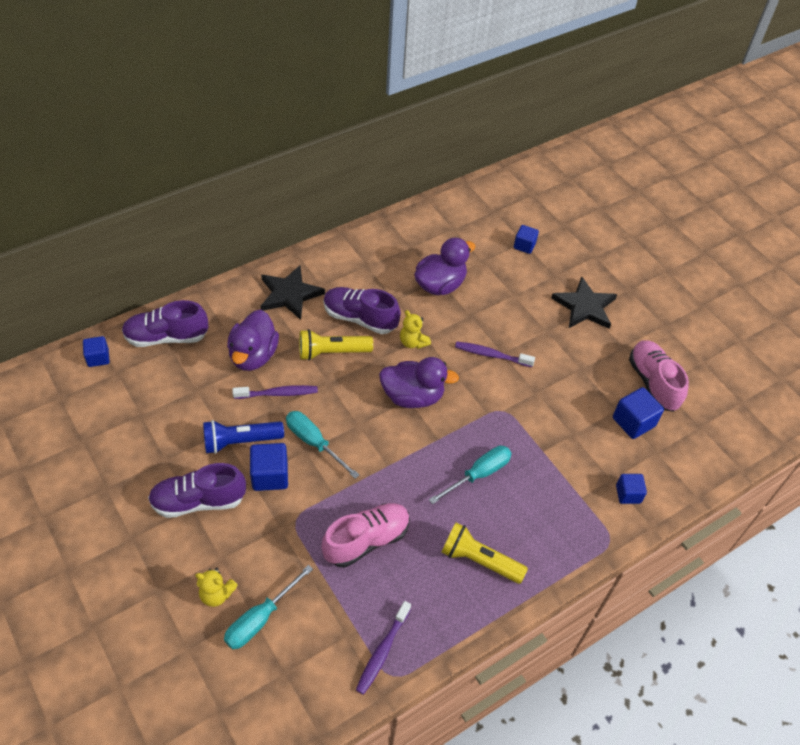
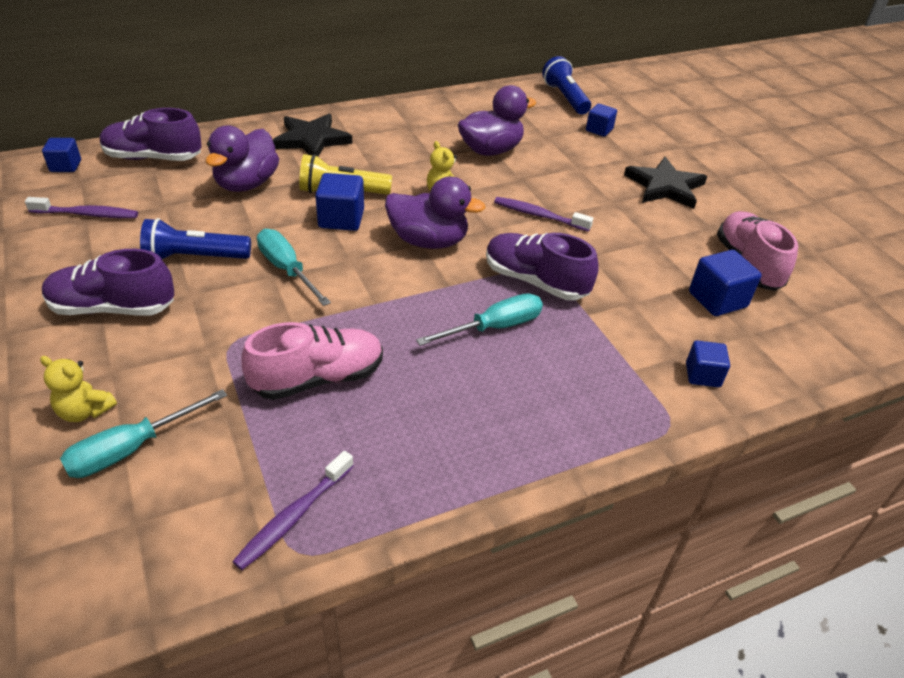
camera: 10 degrees right, 10 degrees down
purple toothbrush [232,385,318,399] -> purple toothbrush moved to [25,197,138,218]
blue cube [250,443,288,491] -> blue cube moved to [315,173,364,231]
purple shoe [324,287,401,334] -> purple shoe moved to [486,233,599,300]
yellow flashlight [441,523,528,584] -> none
none -> blue flashlight [542,56,591,115]

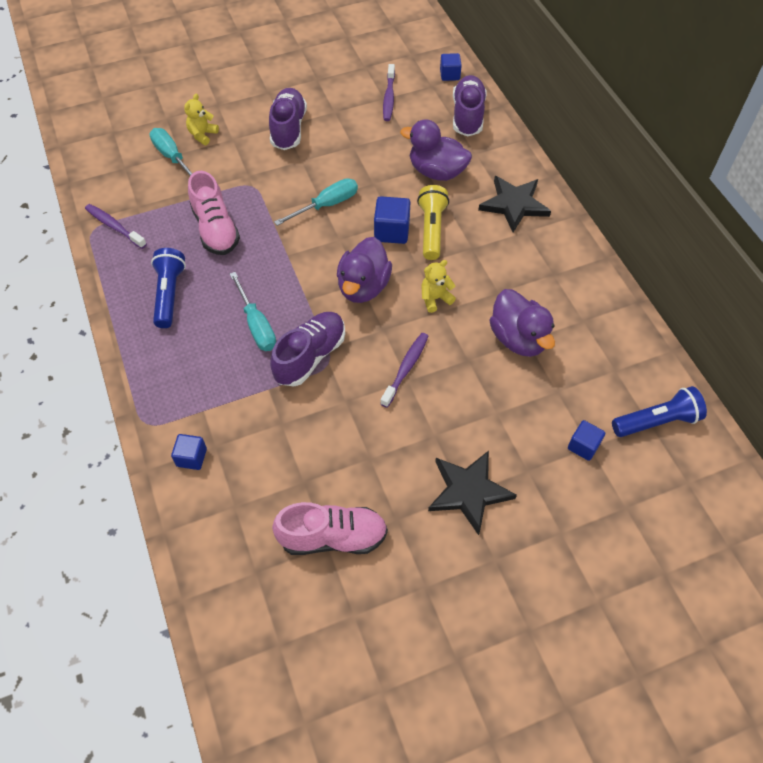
camera: 95 degrees right, 15 degrees up
blue flashlight [140,218,251,259] -> blue flashlight moved to [151,248,186,328]
blue cube [689,250,761,316] -> none

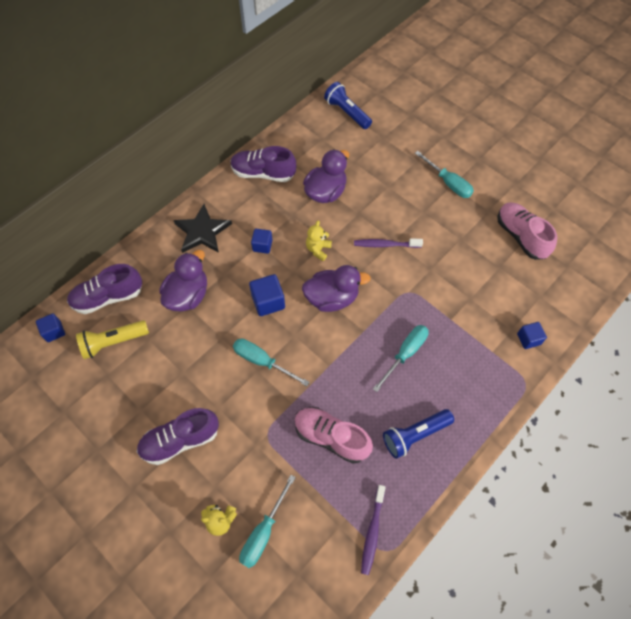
camera: 115 degrees left, 5 degrees up
pink shoe [188,171,240,255] -> pink shoe turned 105 degrees counterclockwise [294,407,373,463]
purple shoe [270,312,345,387] -> purple shoe moved to [231,146,296,182]
purple toothbrush [383,64,395,121] -> none
purple duck [400,119,472,181] -> purple duck turned 150 degrees counterclockwise [159,250,207,312]
yellow flashlight [417,185,449,260] -> yellow flashlight moved to [76,320,149,359]
yellow teddy bear [421,260,456,313] -> yellow teddy bear turned 75 degrees clockwise [306,221,332,261]
black star [428,451,517,535] -> turquoise screwdriver [415,151,474,198]
blue cube [568,420,605,461] -> blue cube moved to [251,229,273,254]

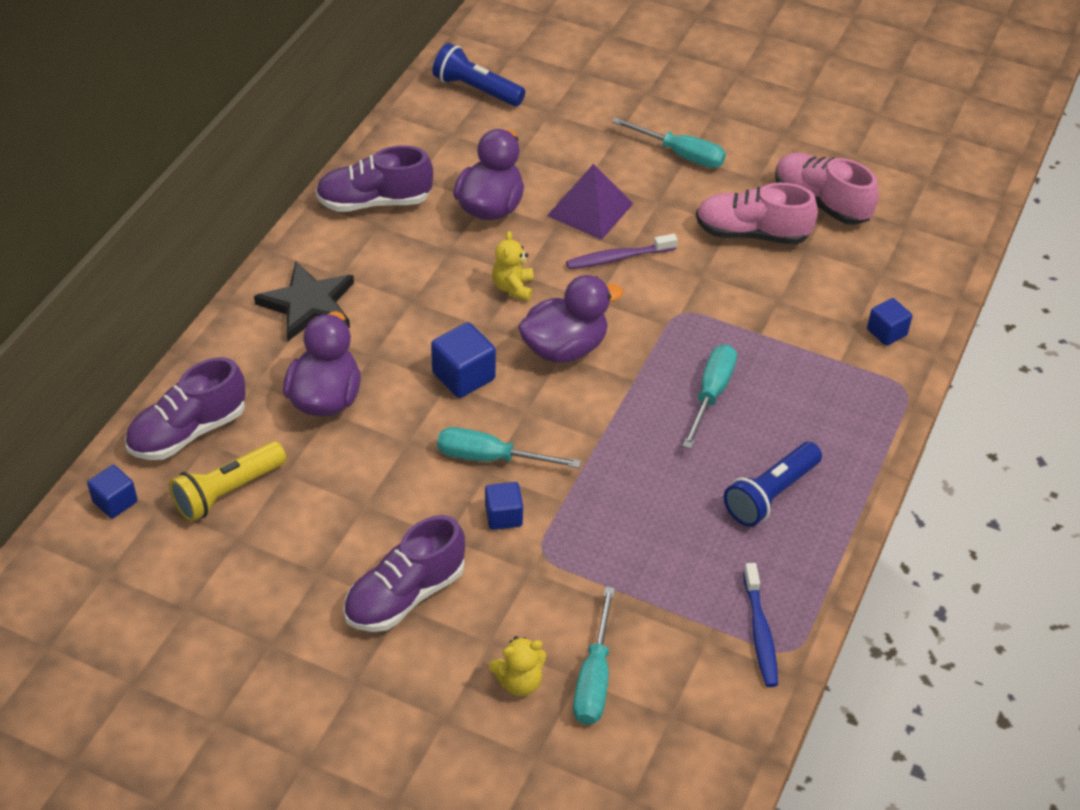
camera: 20 degrees left, 15 degrees down
blue cube [251,229,273,254] -> blue cube moved to [485,482,523,530]
pink shoe [294,407,373,463] -> pink shoe moved to [696,183,818,245]
purple toothbrush [361,485,386,575] -> blue toothbrush [743,563,778,687]
none -> purple pyramid [547,164,633,240]

